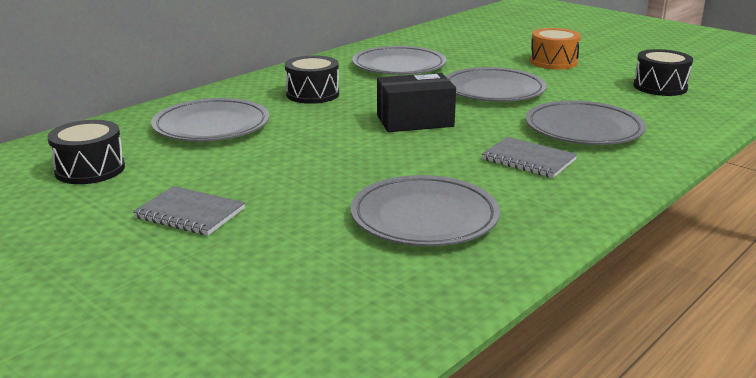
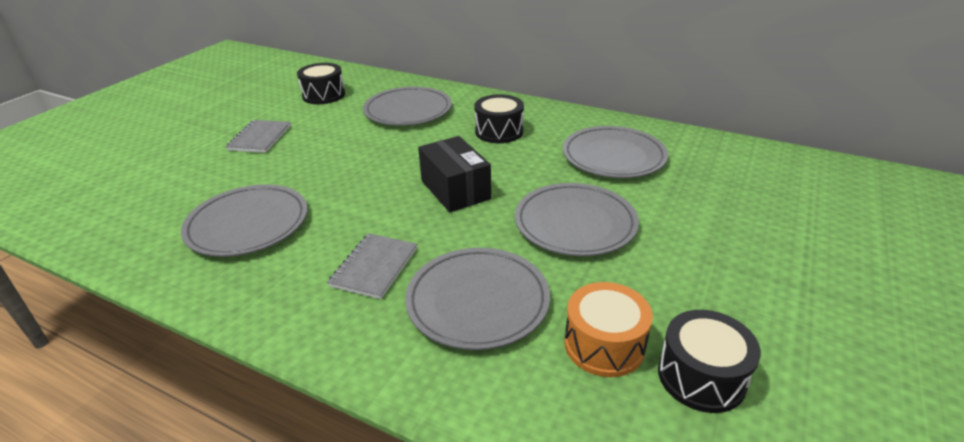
camera: 75 degrees right, 10 degrees up
orange drum [530,28,581,69] -> orange drum moved to [564,282,653,377]

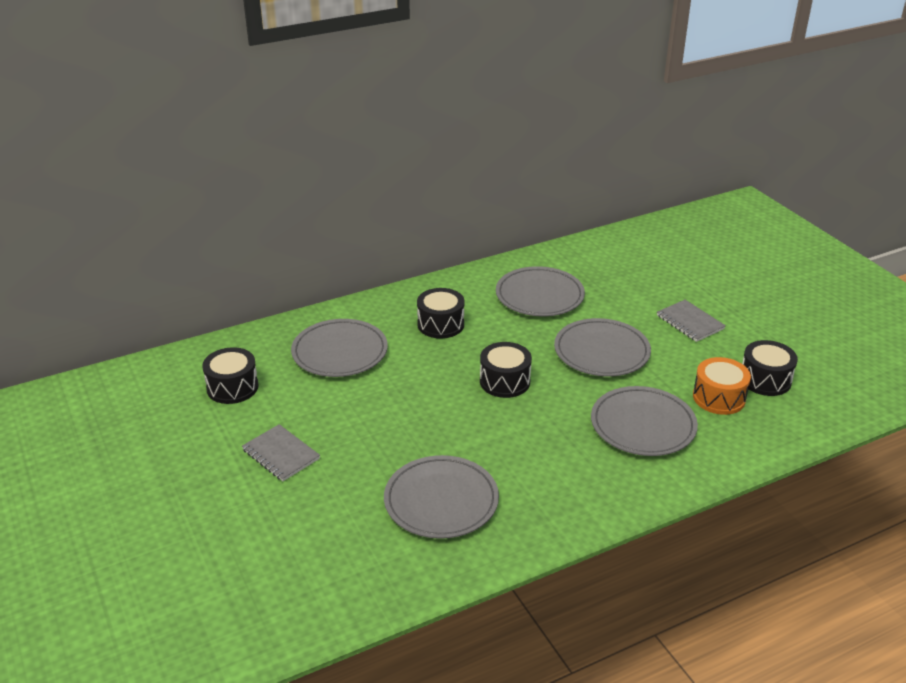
camera: 55 degrees left, 0 degrees up
grey notebook [327,233,417,299] -> grey notebook moved to [657,300,726,342]
black box [418,136,491,212] -> black drum [480,342,532,398]

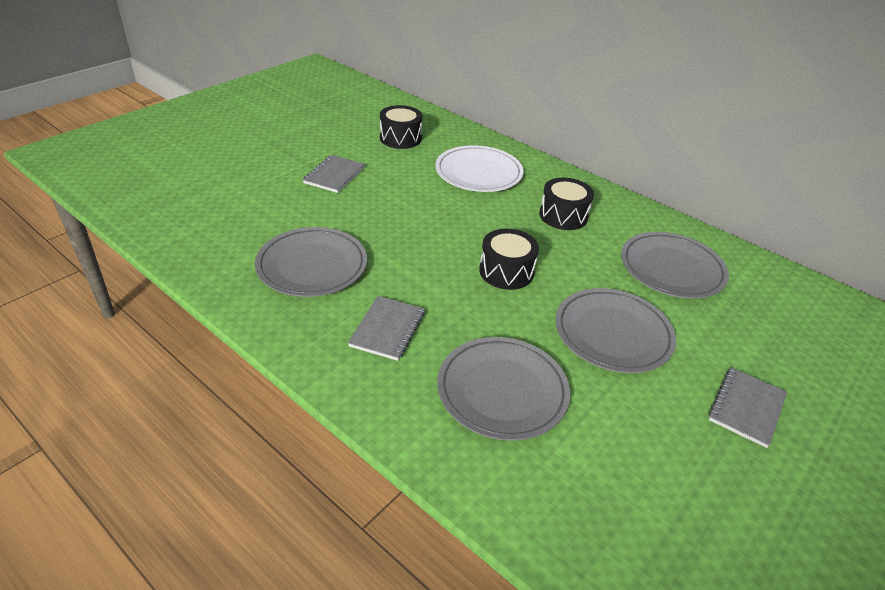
camera: 65 degrees right, 5 degrees up
grey plate [291,319,388,377] -> white plate [435,145,524,192]
orange drum [693,357,751,415] -> none
black drum [742,340,798,396] -> none
none -> grey notebook [348,296,425,361]

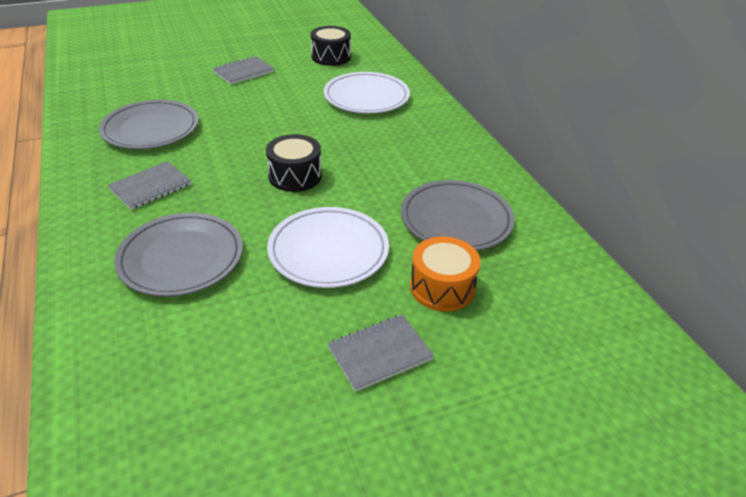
camera: 30 degrees right, 0 degrees up
black drum [539,178,594,230] -> none
grey plate [555,288,676,373] -> white plate [267,207,389,288]
none -> orange drum [410,237,480,311]

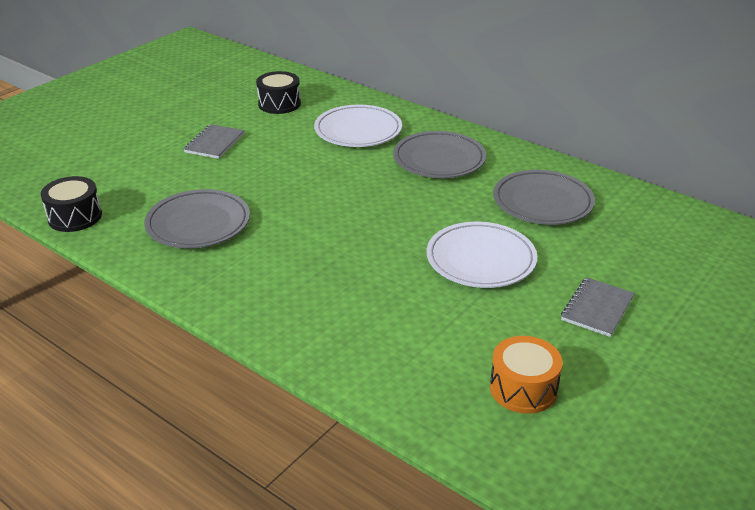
camera: 30 degrees left, 5 degrees down
grey notebook [108,161,191,210] -> none
grey plate [114,213,243,297] -> grey plate moved to [393,131,486,178]
black drum [266,134,322,192] -> black drum moved to [41,176,102,232]
orange drum [410,237,480,311] -> orange drum moved to [490,336,563,414]

